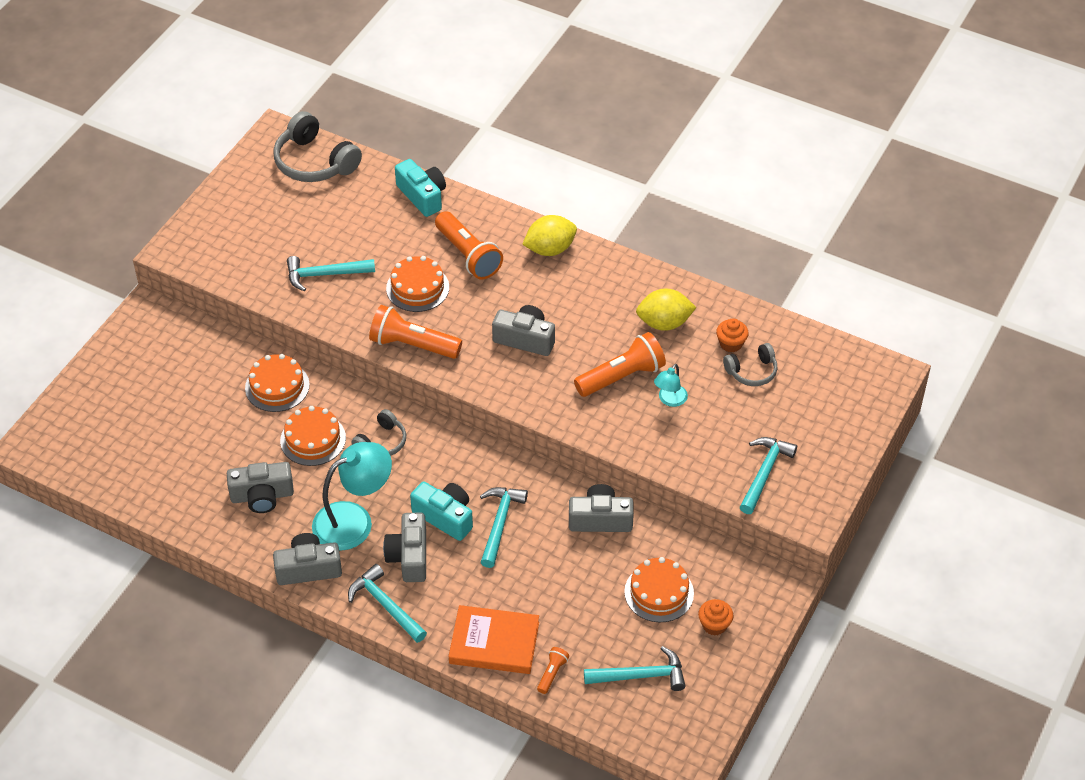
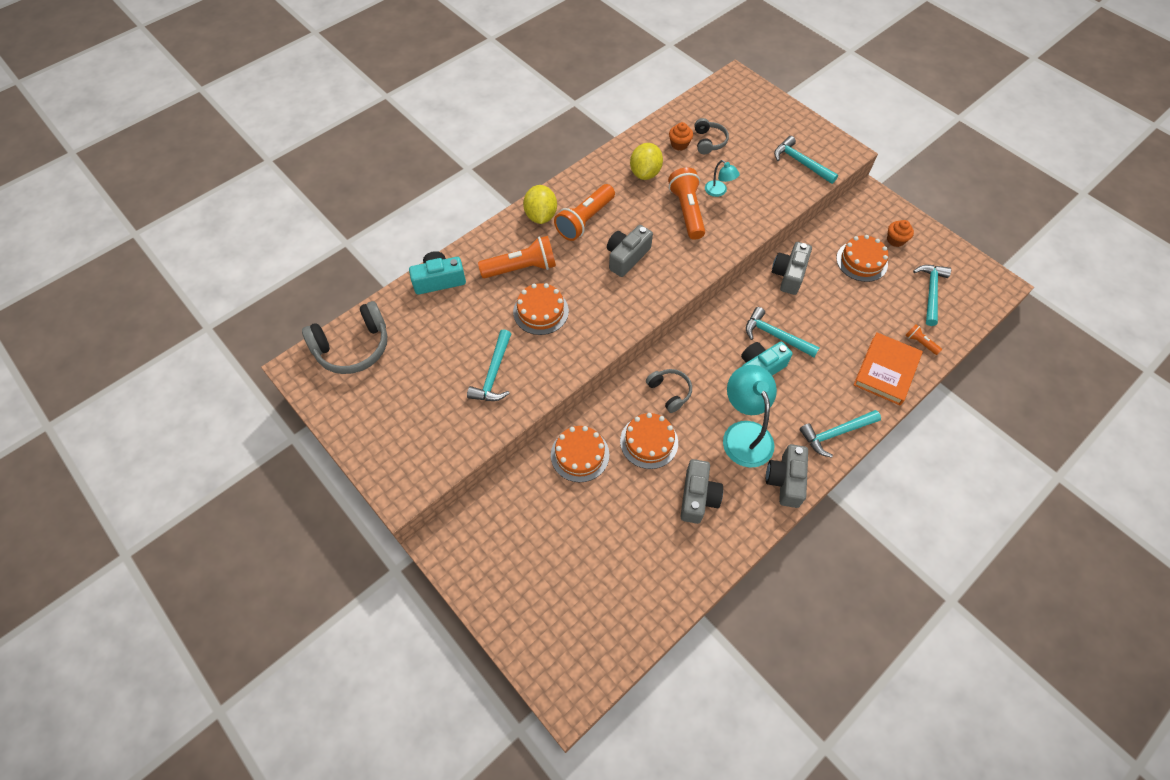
camera: 70 degrees left, 10 degrees up
orange flashlight [369,305,462,359] -> orange flashlight moved to [554,184,615,241]
grey camera [383,512,426,582] -> none

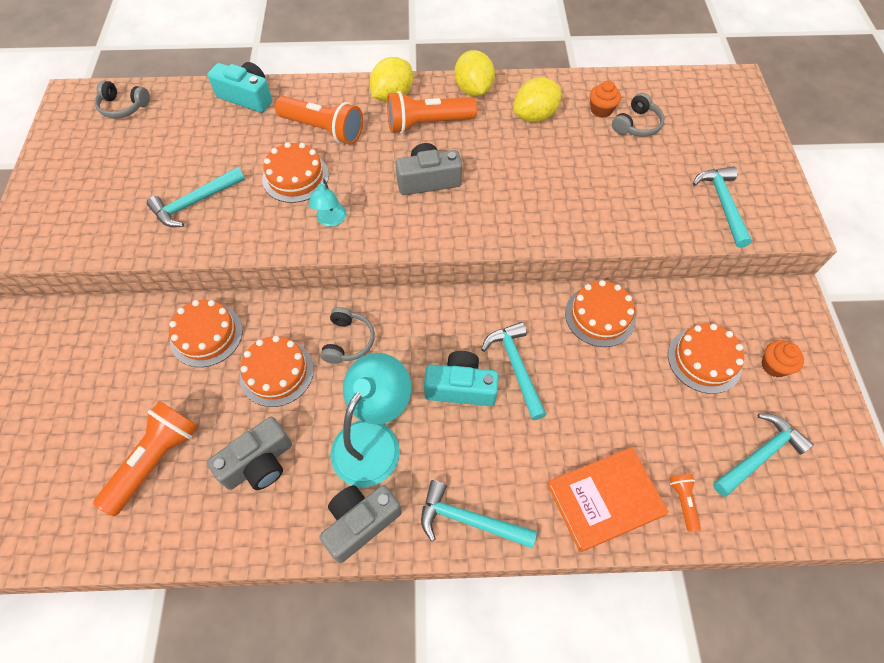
camera: 40 degrees right, 0 degrees up
grey headphones [302,301,387,374] -> grey headphones [95,80,150,118], size x0.57
orange flashlight [668,167,705,240] -> orange flashlight moved to [93,401,198,516]
turquoise lamp [705,160,740,197] -> turquoise lamp moved to [308,178,347,227]
grey camera [772,242,812,295] -> orange cake [565,280,636,347]
none -> yellow lemon [455,50,495,97]

